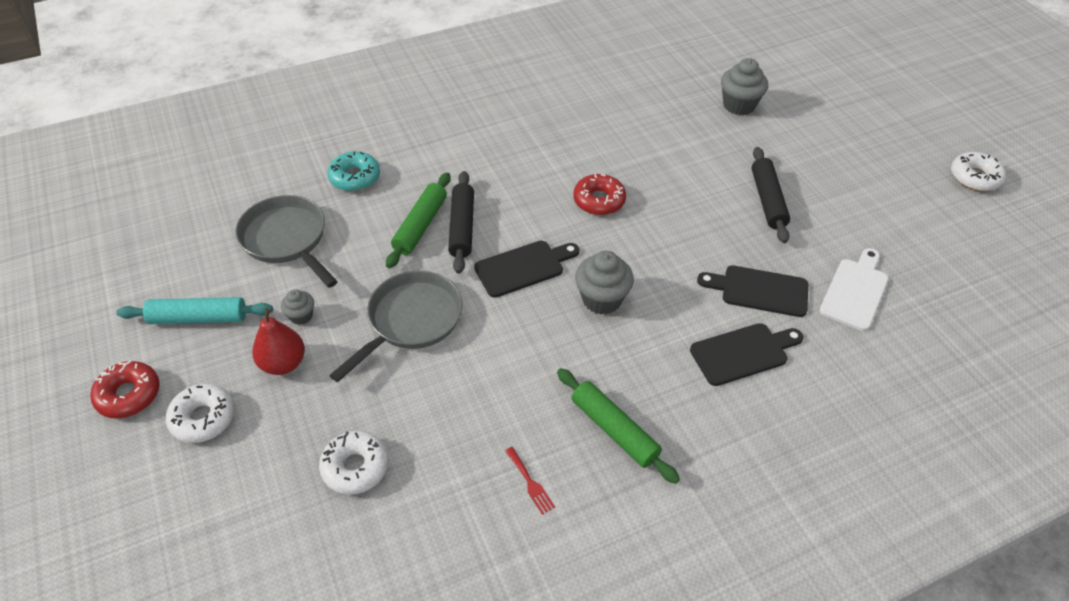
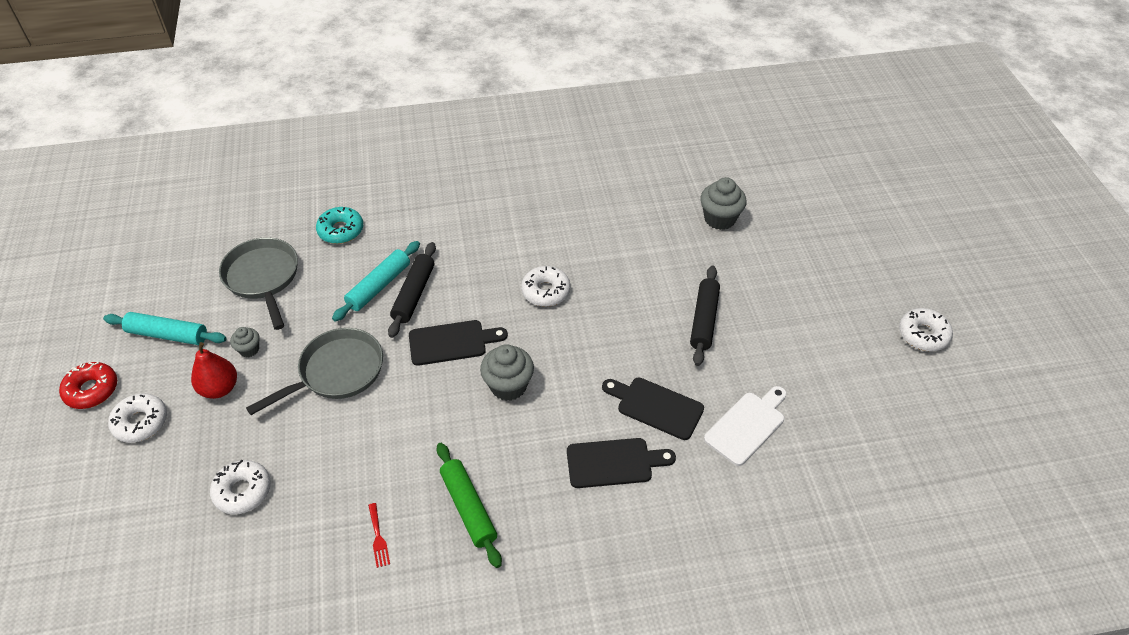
camera: 15 degrees right, 0 degrees up
green rolling pin [386,173,451,268] -> turquoise rolling pin [332,241,420,321]
red donut [574,174,626,215] -> white donut [521,266,570,307]

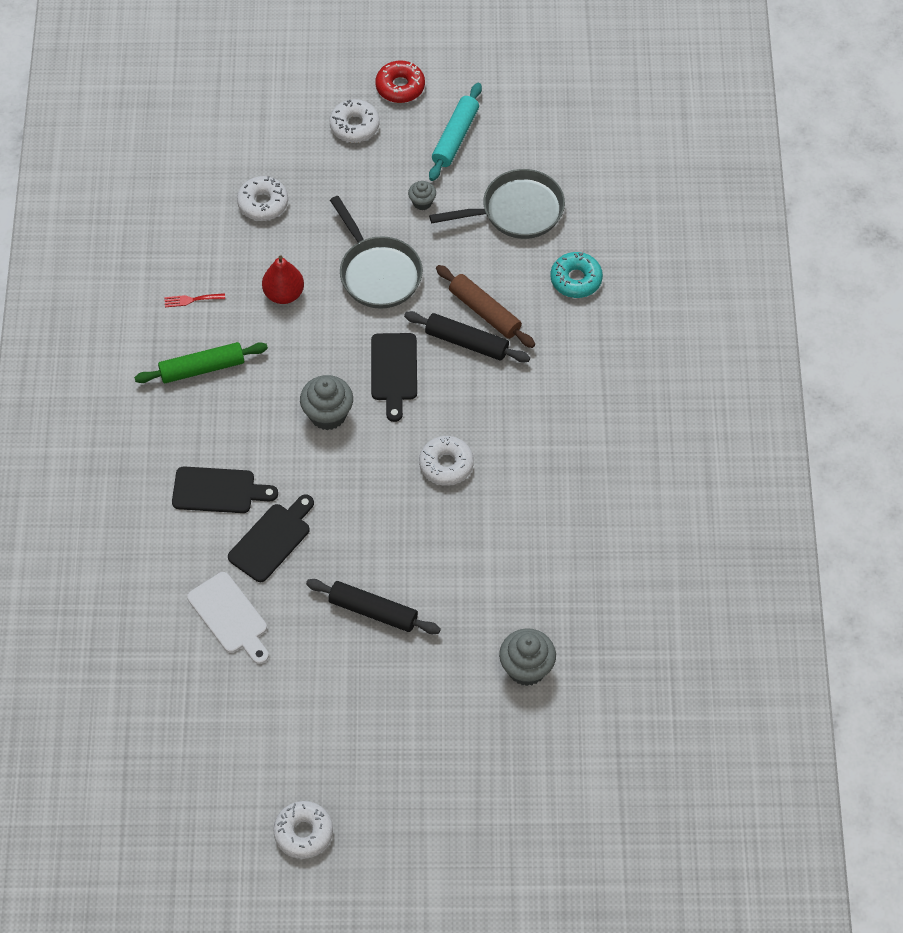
camera: 100 degrees right, 10 degrees up
red pear [191,342,237,399] -> red pear moved to [262,255,304,304]
turquoise rolling pin [332,241,420,321] -> brown rolling pin [436,265,535,348]
black cutting board [567,438,676,488] -> black cutting board turned 90 degrees counterclockwise [172,466,278,513]

